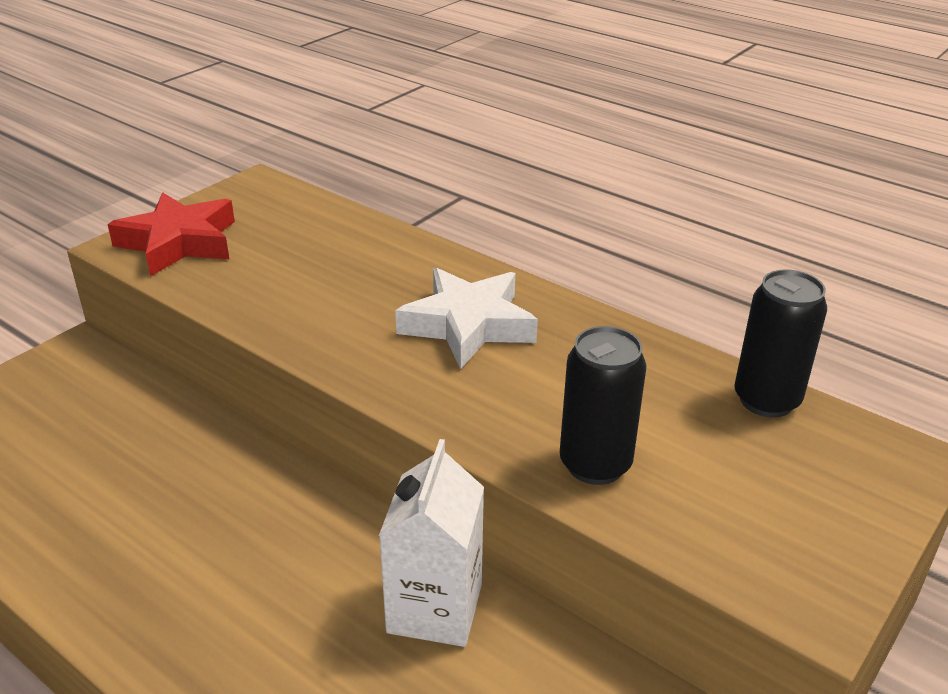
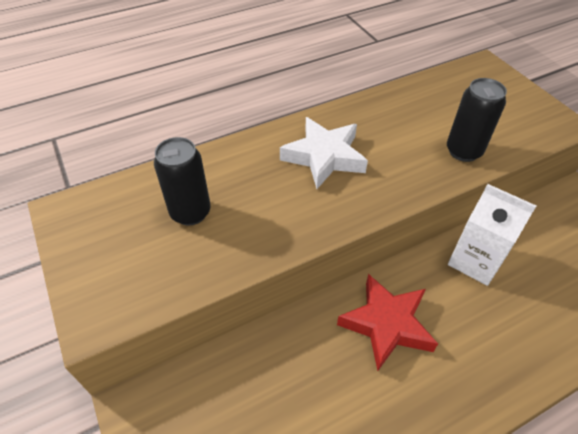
camera: 65 degrees left, 15 degrees up
red star [107,192,235,276] -> red star moved to [337,274,438,371]
black can [734,269,827,418] -> black can moved to [154,137,211,226]

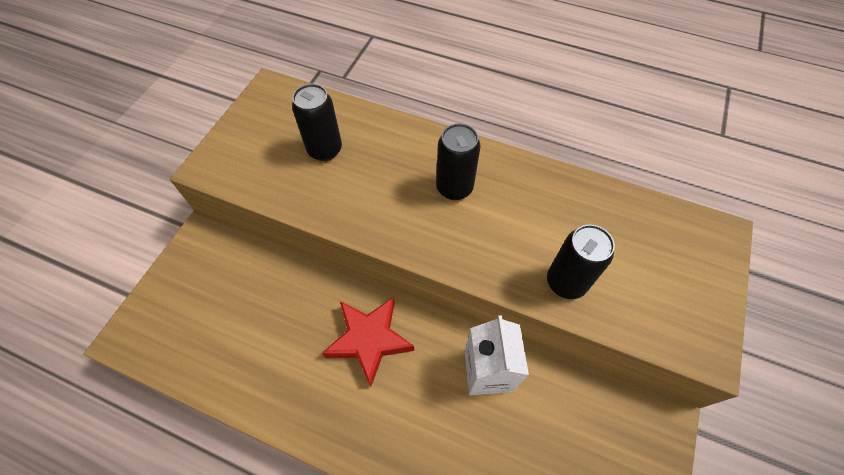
camera: 50 degrees right, 10 degrees up
white star [280,117,368,189] -> black can [436,123,481,200]

